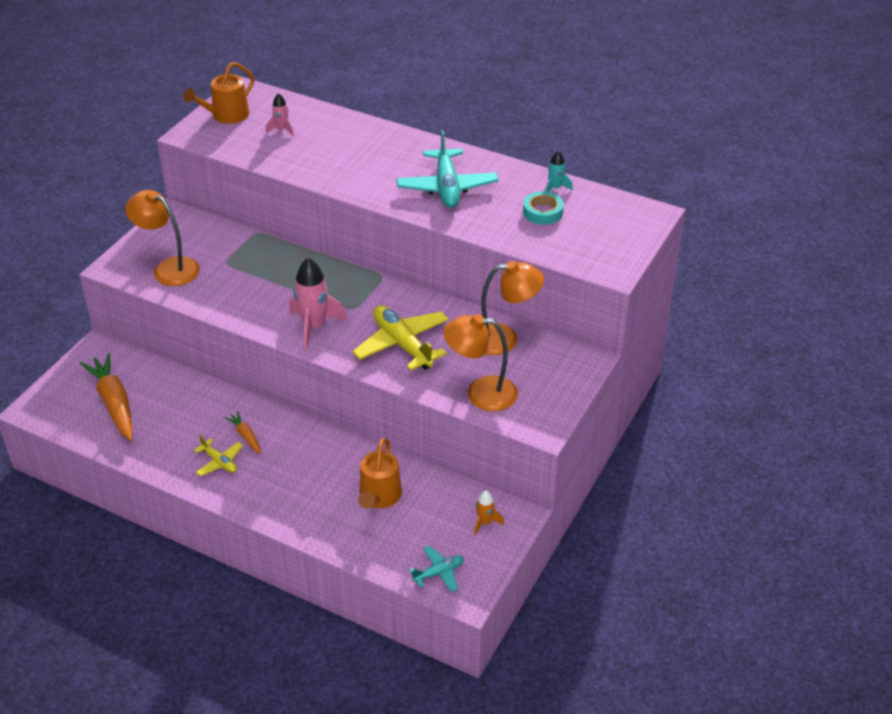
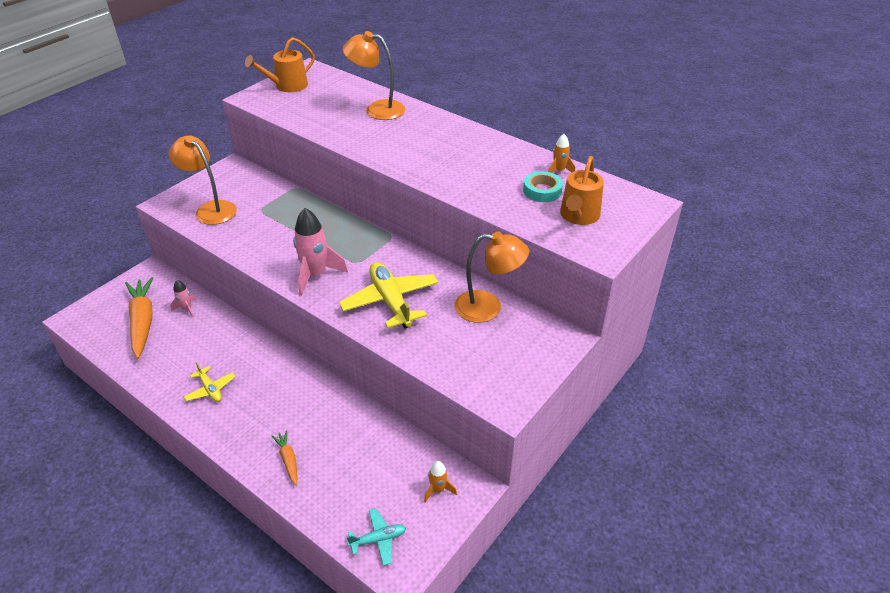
camera: 10 degrees right, 0 degrees up
orange carrot [224,411,262,454] -> orange carrot moved to [272,430,297,486]
pink rocket [266,93,294,136] -> pink rocket moved to [170,280,197,318]
orange watering can [358,438,402,509] -> orange watering can moved to [560,156,604,225]
turquoise plane [396,130,498,208] -> none
orange lamp [443,314,518,411] -> orange lamp moved to [343,31,405,120]
turquoise rocket [545,151,573,192] -> orange rocket [548,134,575,173]

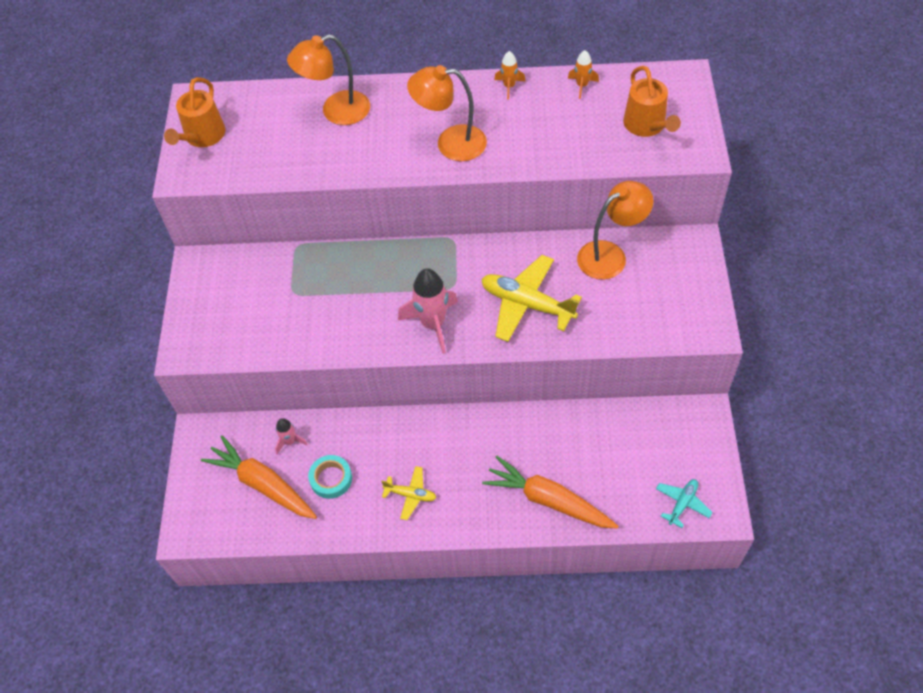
camera: 35 degrees left, 15 degrees up
orange lamp [169,135,237,225] -> orange lamp moved to [407,65,487,161]
orange carrot [272,430,297,486] -> orange carrot [482,456,618,529], size x2.04
orange rocket [424,461,457,503] -> orange rocket moved to [494,51,525,100]
turquoise tape [523,171,563,202] -> turquoise tape moved to [308,455,352,499]

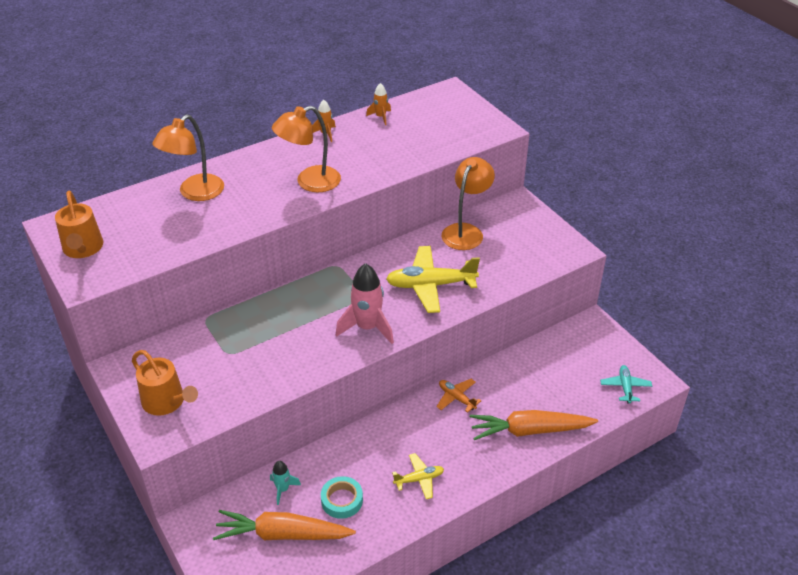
camera: 35 degrees left, 15 degrees down
pink rocket [275,418,308,454] -> turquoise rocket [270,461,301,505]
orange watering can [623,66,681,137] -> orange watering can moved to [132,350,198,416]
none -> orange plane [436,379,481,413]

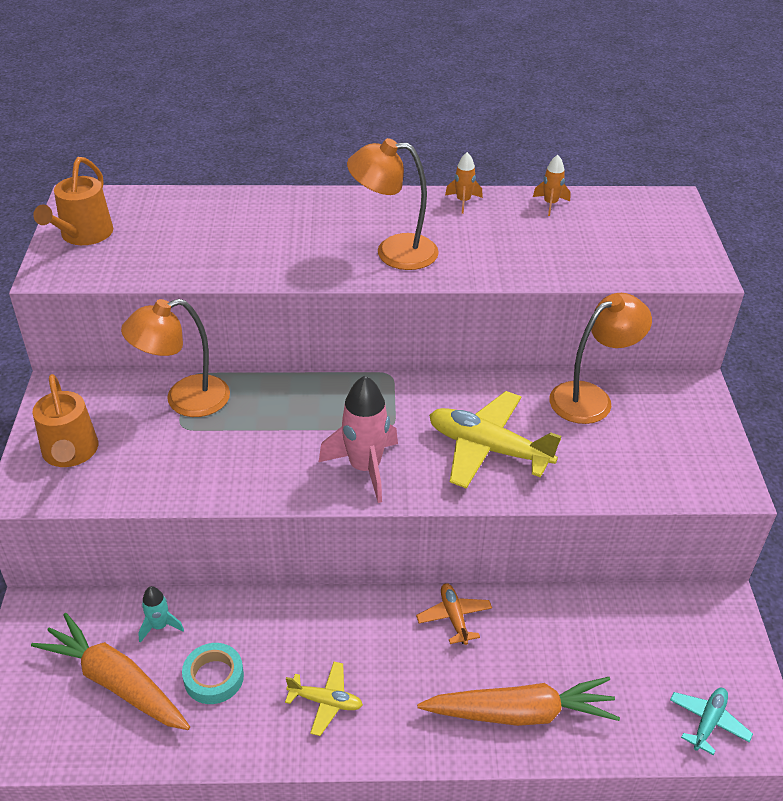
camera: 30 degrees right, 0 degrees up
orange lamp [152,114,224,201] -> orange lamp moved to [121,299,230,417]
orange carrot [470,410,598,440] -> orange carrot turned 150 degrees clockwise [417,677,620,726]

